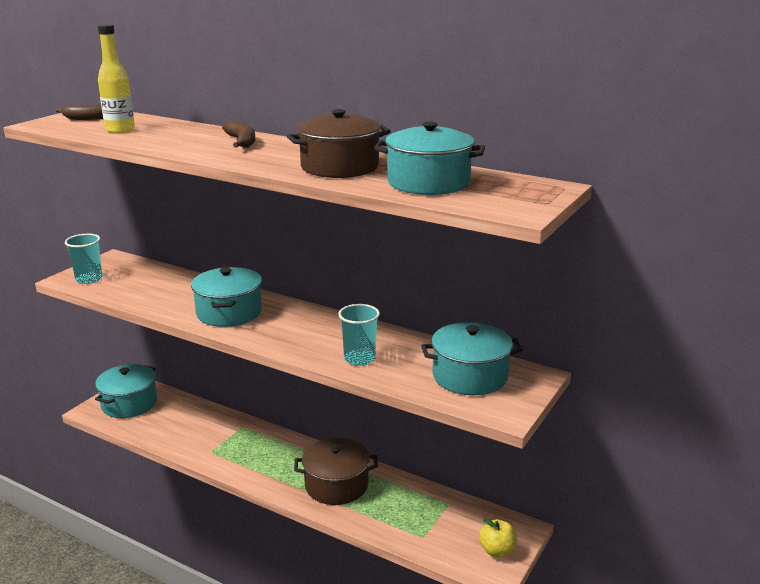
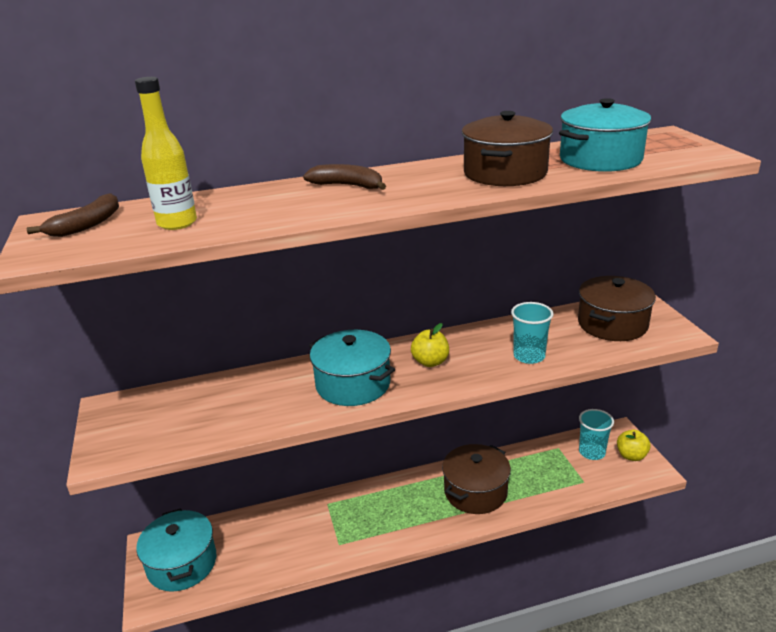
camera: 45 degrees left, 5 degrees up
turquoise cup [65,234,103,284] -> turquoise cup moved to [579,409,614,460]
turquoise pot [421,322,523,395] -> brown pot [578,276,656,341]
none -> yellow apple [411,323,449,367]

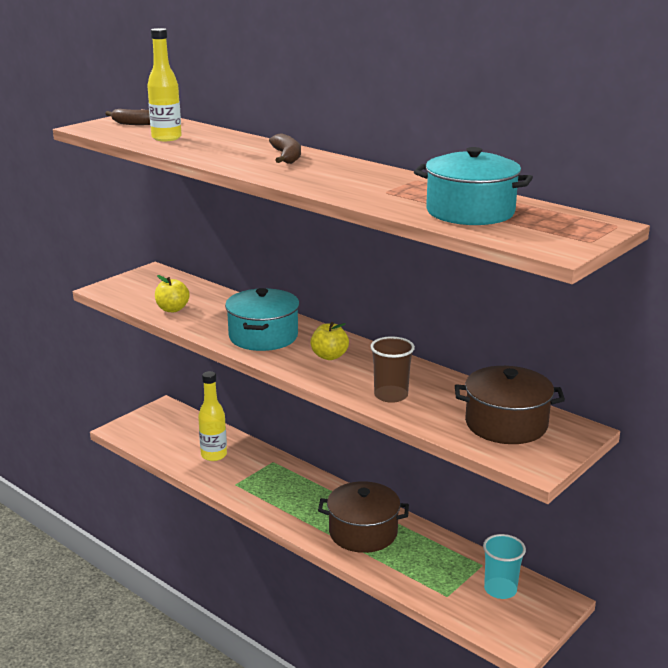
camera: 55 degrees right, 5 degrees down
turquoise pot [136,508,217,592] -> none
brown pot [462,111,553,186] -> none
turquoise cup [511,302,554,364] -> brown cup [370,336,415,403]
yellow apple [617,430,651,461] -> yellow apple moved to [155,275,190,312]
none -> yellow bottle [198,371,227,461]

